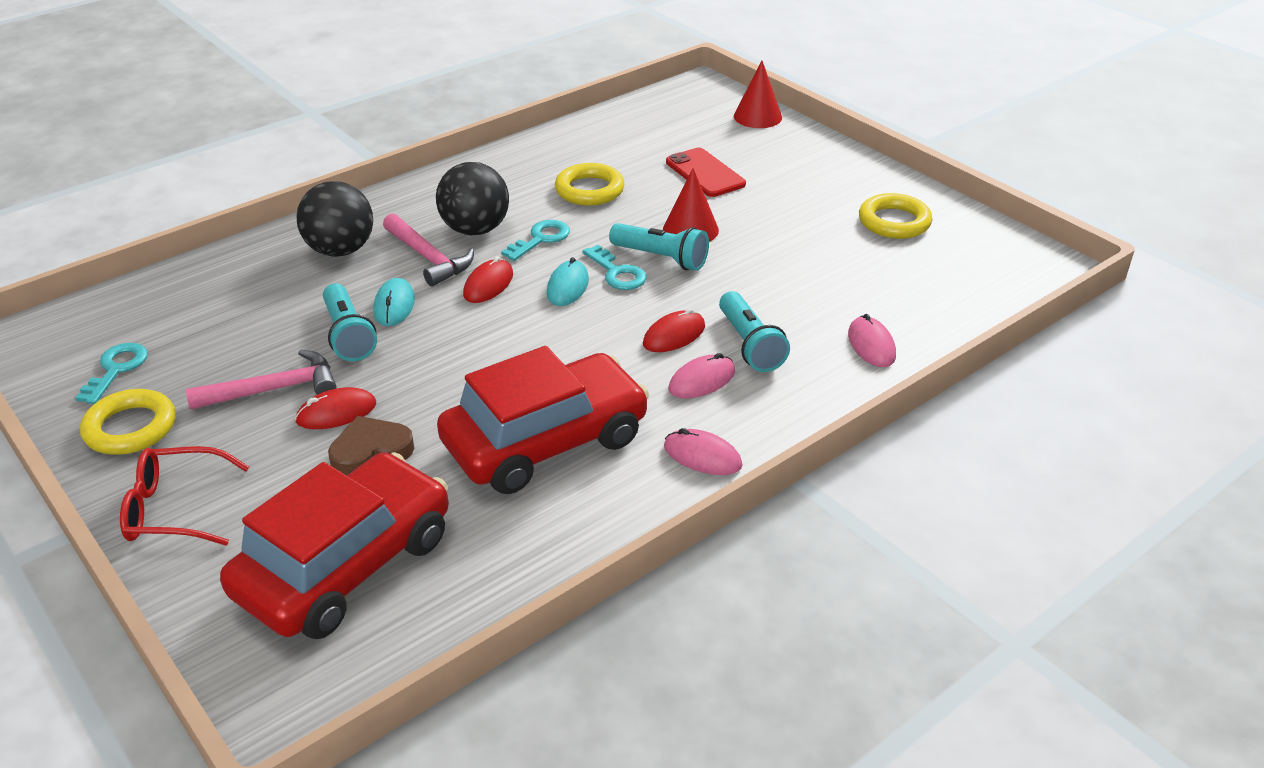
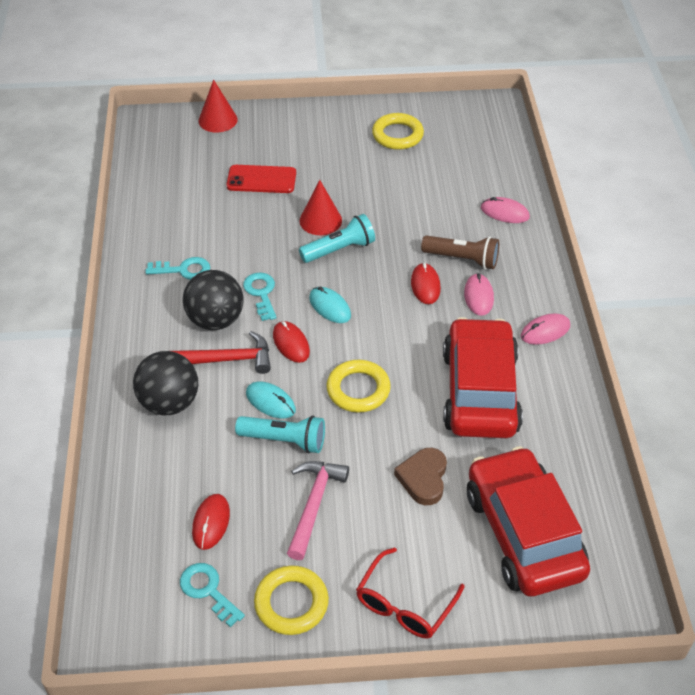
camera: 55 degrees left, 10 degrees up
red mouse [295,387,376,429] -> red mouse moved to [192,494,230,550]
pink hammer [383,213,474,286] -> red hammer [172,331,271,374]
yellow ring [555,163,624,206] -> yellow ring moved to [326,360,391,413]
turquoise key [583,245,647,290] -> turquoise key moved to [146,257,210,280]
turquoise flashlight [719,291,790,372] -> brown flashlight [421,235,499,269]

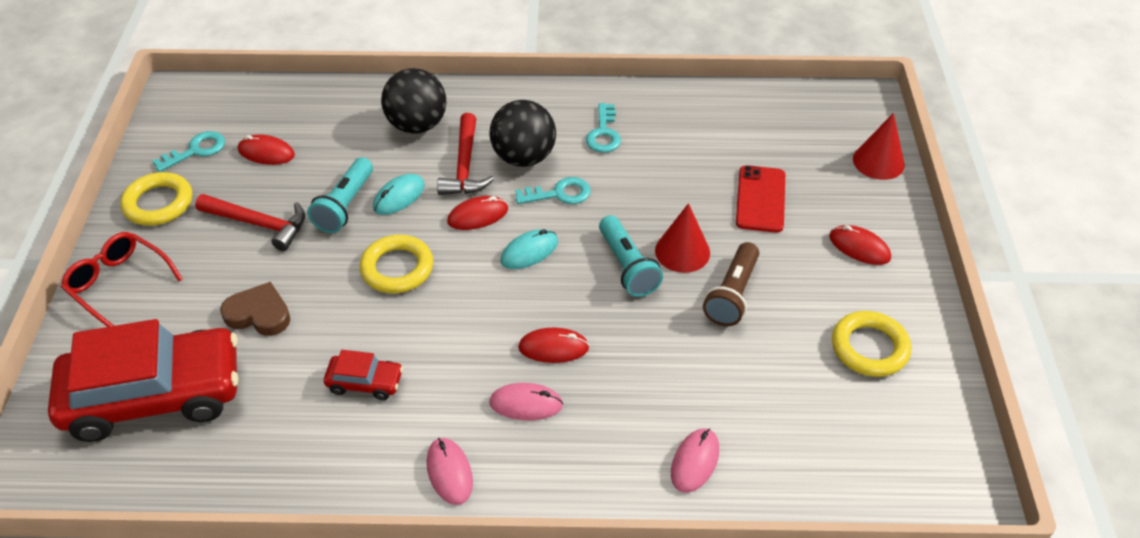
camera: 95 degrees right, 0 degrees up
pink hammer [287,461,349,560] -> red hammer [195,194,305,251]
brown flashlight [421,235,499,269] -> brown flashlight moved to [703,242,759,326]
red car [443,317,523,438] -> red car [324,350,403,400], size x0.43
none -> red mouse [829,225,891,265]

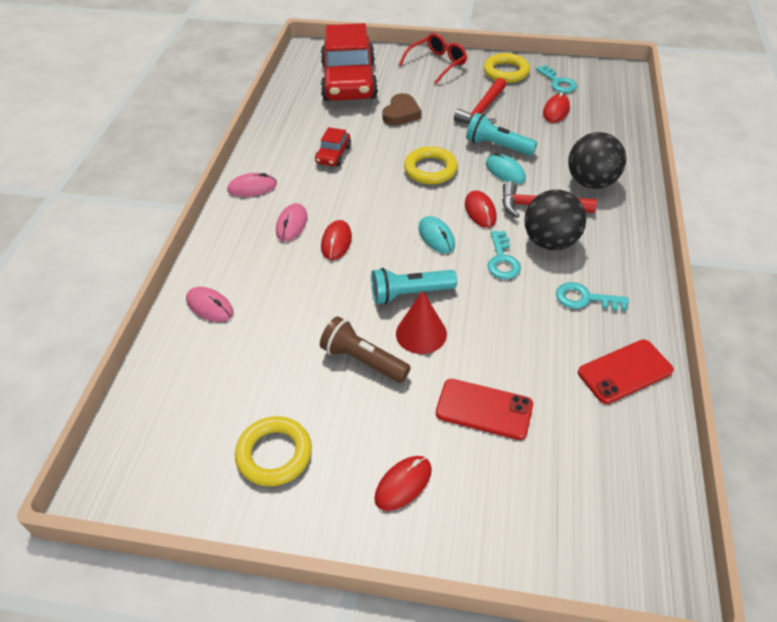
camera: 100 degrees right, 0 degrees up
red cone [853,113,905,180] -> none
none -> red phone [578,340,674,404]

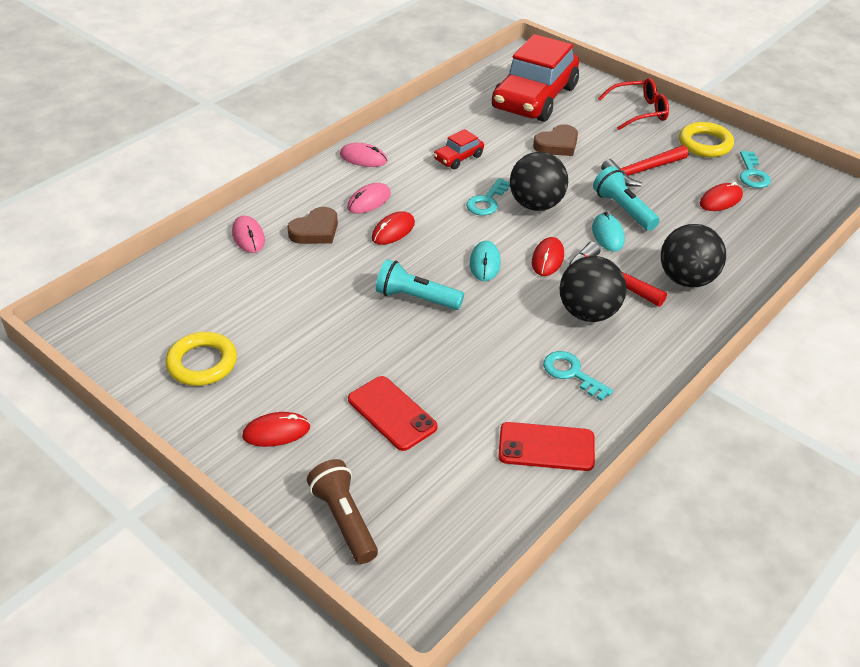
camera: 30 degrees right, 5 degrees down
brown flashlight [320,316,411,383] -> brown flashlight moved to [307,459,378,564]
red cone [396,290,447,354] -> none
yellow ring [404,146,458,184] -> black ball [510,152,568,211]
turquoise key [488,231,521,279] -> turquoise key moved to [466,178,510,216]
none -> brown heart [287,207,338,244]

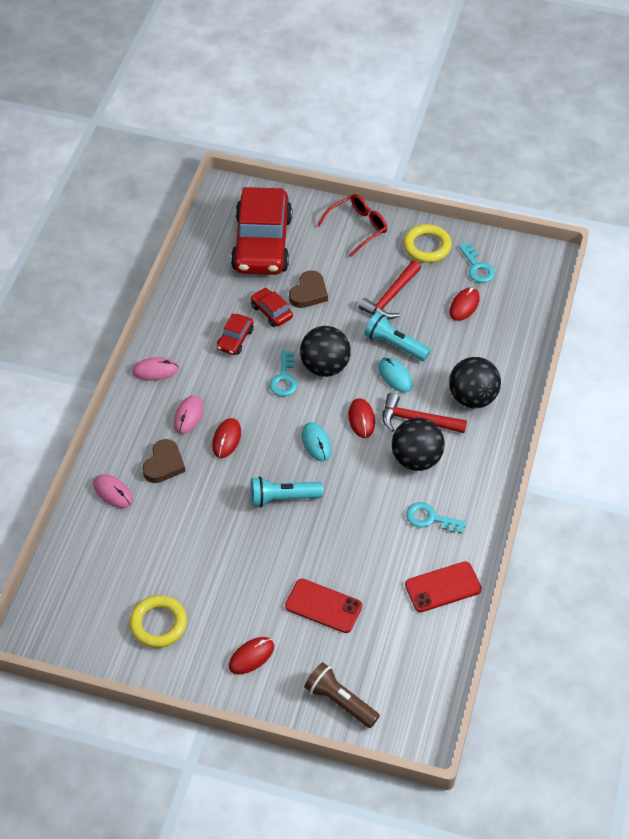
camera: 25 degrees left, 10 degrees up
none -> red car [251,288,293,327]

